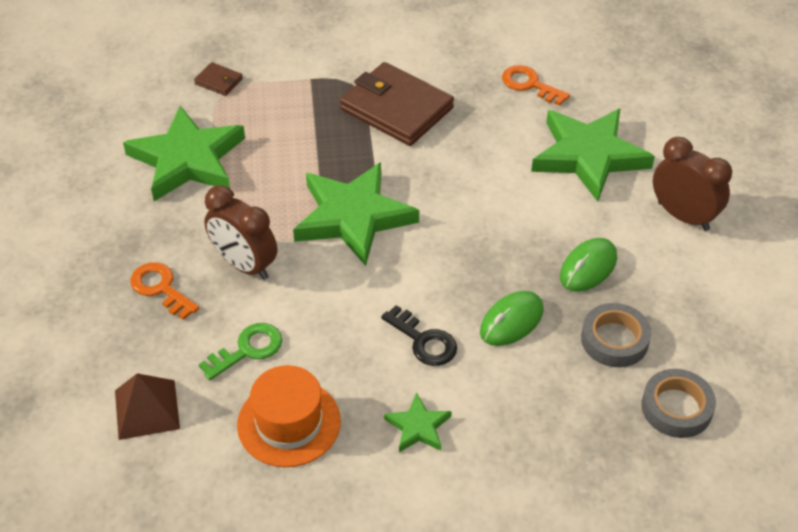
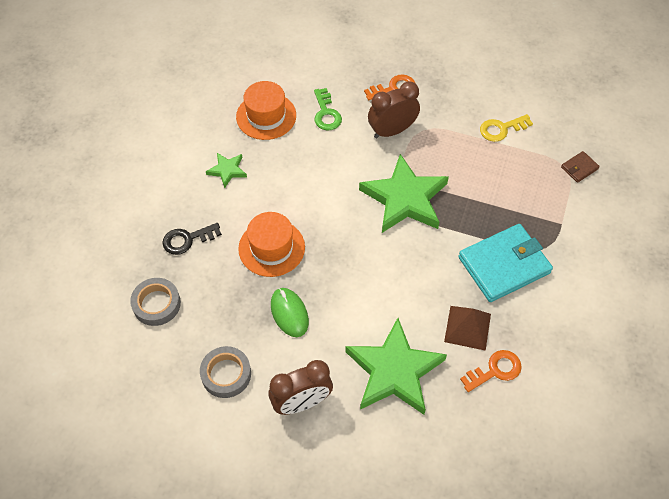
camera: 115 degrees right, 10 degrees up
brown pyramid [115,373,180,440] -> brown pyramid moved to [444,306,491,351]
green star [123,106,245,201] -> yellow key [480,114,533,142]
brown wallet [340,62,454,146] -> turquoise wallet [458,224,553,302]
black key [381,305,457,366] -> black key moved to [162,223,222,255]
green mouse [480,291,544,346] -> orange hat [238,212,305,277]
grey tape [581,303,651,367] -> grey tape moved to [200,346,251,398]

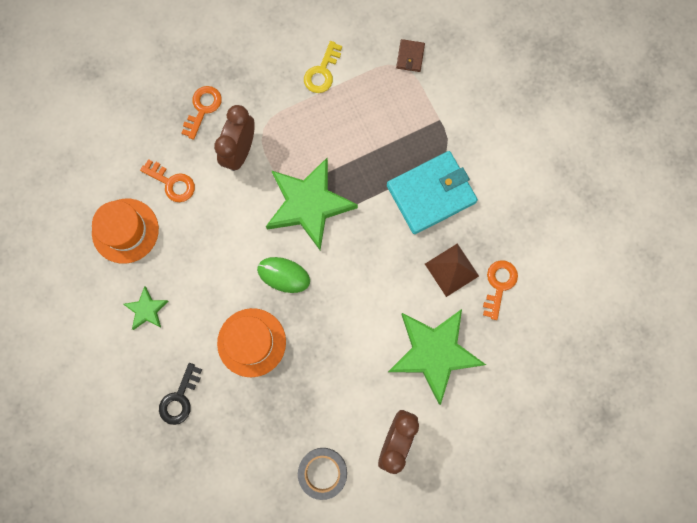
camera: 45 degrees left, 20 degrees up
grey tape [130,278,181,326] -> none
green mouse [271,288,309,337] -> green mouse moved to [257,257,310,293]
green key [314,88,342,131] -> orange key [140,159,195,202]
turquoise wallet [458,224,553,302] -> turquoise wallet turned 45 degrees clockwise [387,151,478,234]

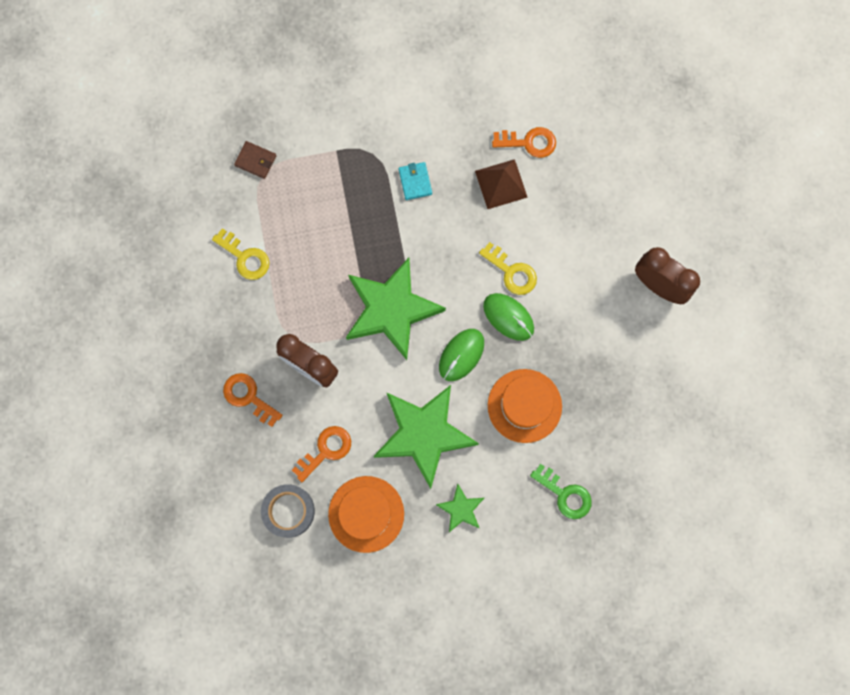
camera: 75 degrees left, 0 degrees up
black key [159,363,202,425] -> green key [530,464,592,519]
grey tape [298,448,347,500] -> grey tape moved to [261,484,315,538]
turquoise wallet [387,151,478,234] -> turquoise wallet [399,162,432,200], size x0.43
green star [388,309,486,405] -> green star moved to [373,385,479,489]
orange key [483,260,518,320] -> orange key turned 150 degrees clockwise [492,127,556,158]
none -> yellow key [479,242,537,295]
none -> green mouse [483,293,534,341]

